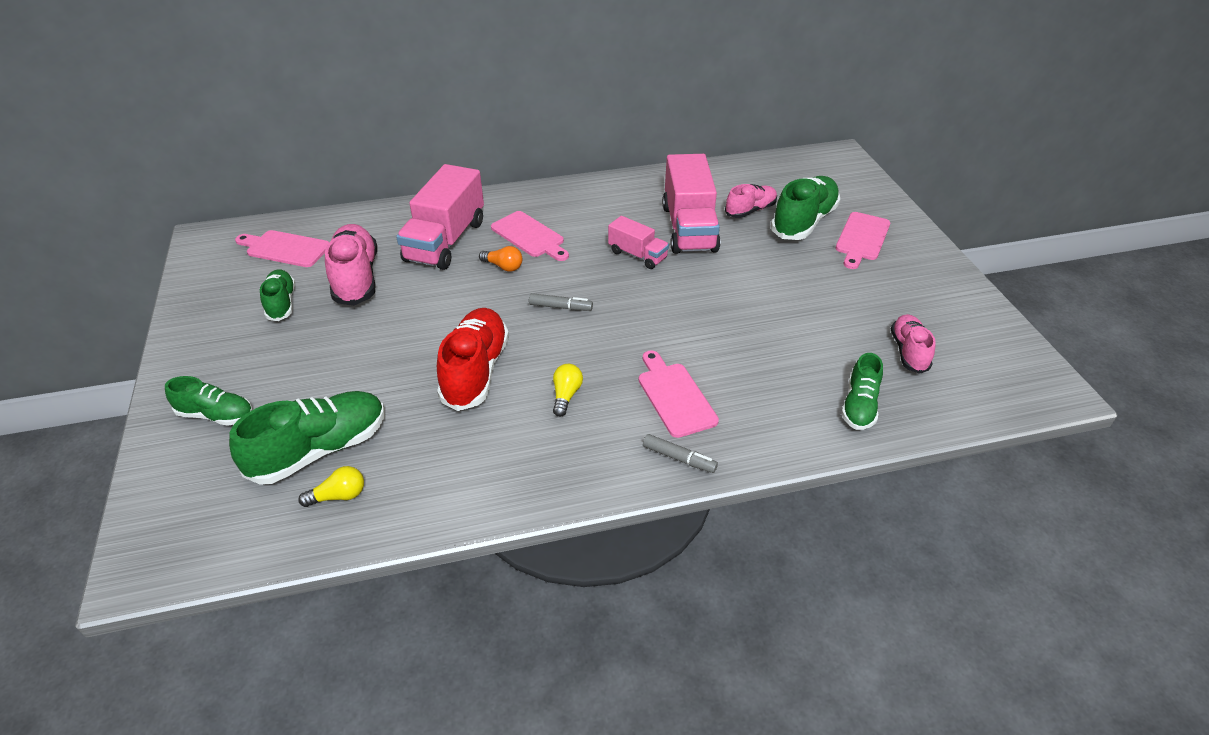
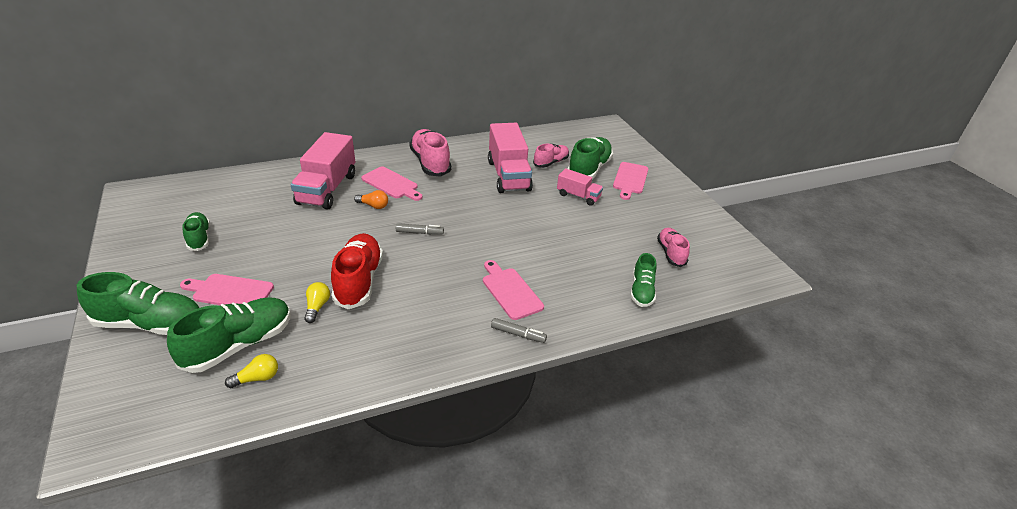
camera: 10 degrees left, 5 degrees down
green shoe [165,376,253,426] -> green shoe [77,272,200,335], size x1.66
pink cutting board [235,230,329,267] -> pink cutting board moved to [180,274,274,305]
pink shoe [325,224,377,306] -> pink shoe moved to [409,129,452,177]
yellow light bulb [553,364,583,417] -> yellow light bulb moved to [304,282,330,323]
pink truck [608,216,669,269] -> pink truck moved to [557,168,603,206]

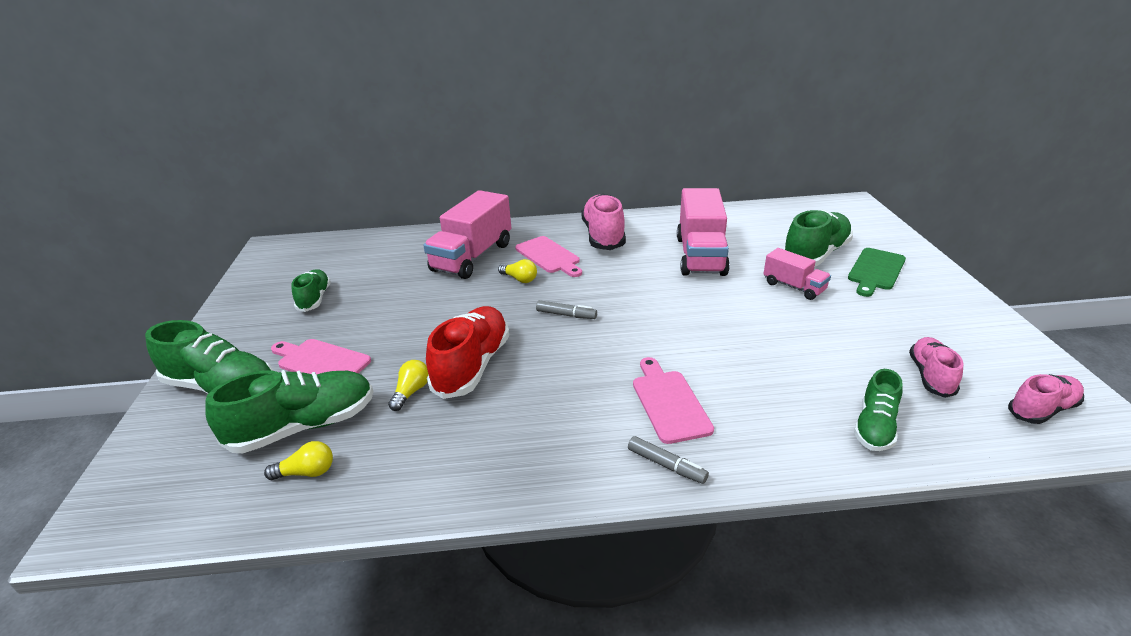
camera: 20 degrees right, 5 degrees down
orange light bulb [354,190,388,209] -> yellow light bulb [498,259,537,283]
pink shoe [533,144,569,168] -> pink shoe moved to [1008,374,1084,424]
pink cutting board [613,162,648,200] -> green cutting board [848,248,906,297]

